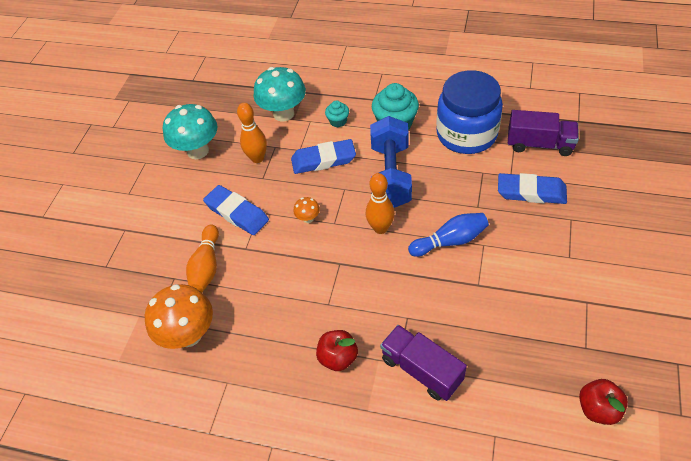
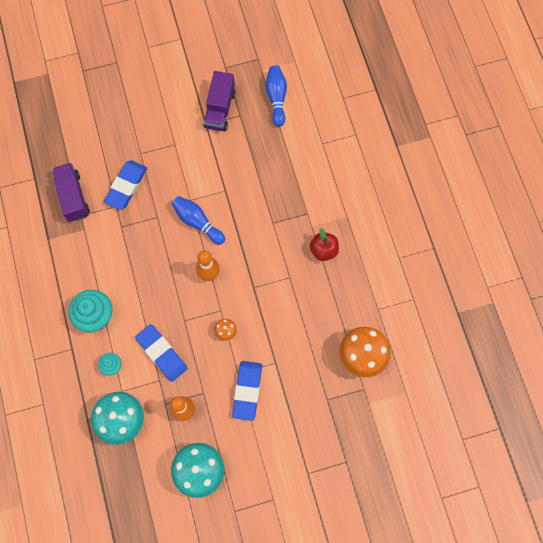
camera: 125 degrees left, 20 degrees up
orange bowling pin [186,224,219,292] -> none
blue dumbbell [370,116,412,208] -> none
purple truck [380,325,467,401] -> purple truck moved to [203,71,235,131]
blue jar [436,70,503,154] -> none
blue eraser [498,173,567,204] -> blue eraser turned 45 degrees clockwise [104,160,147,210]
red apple [579,379,628,425] -> blue bowling pin [265,65,287,127]

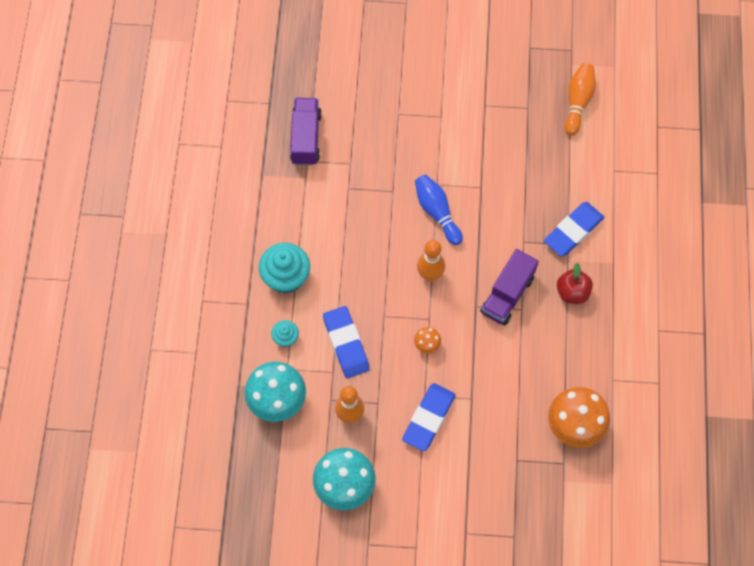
camera: 20 degrees right, 5 degrees down
blue eraser [104,160,147,210] -> blue eraser moved to [544,202,604,256]
purple truck [203,71,235,131] -> purple truck moved to [480,249,539,325]
blue bowling pin [265,65,287,127] -> orange bowling pin [565,63,596,135]

